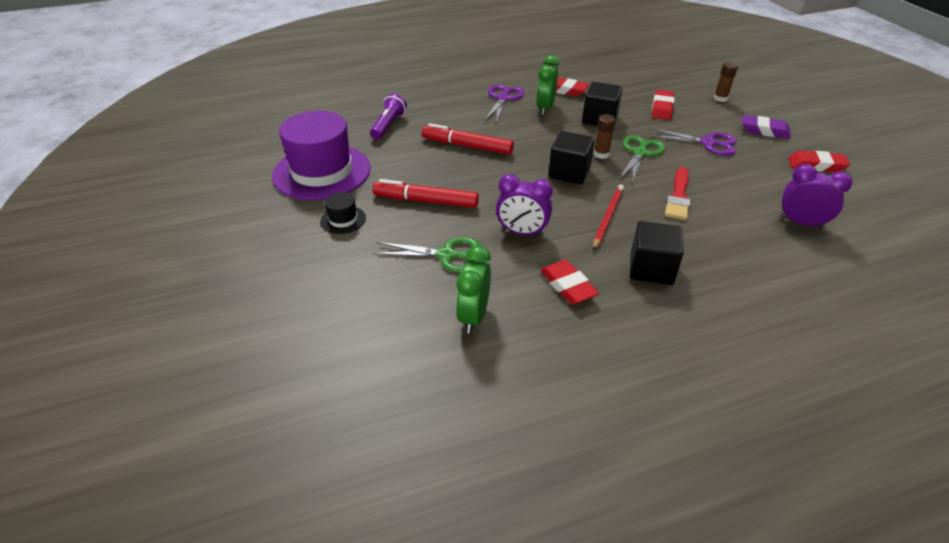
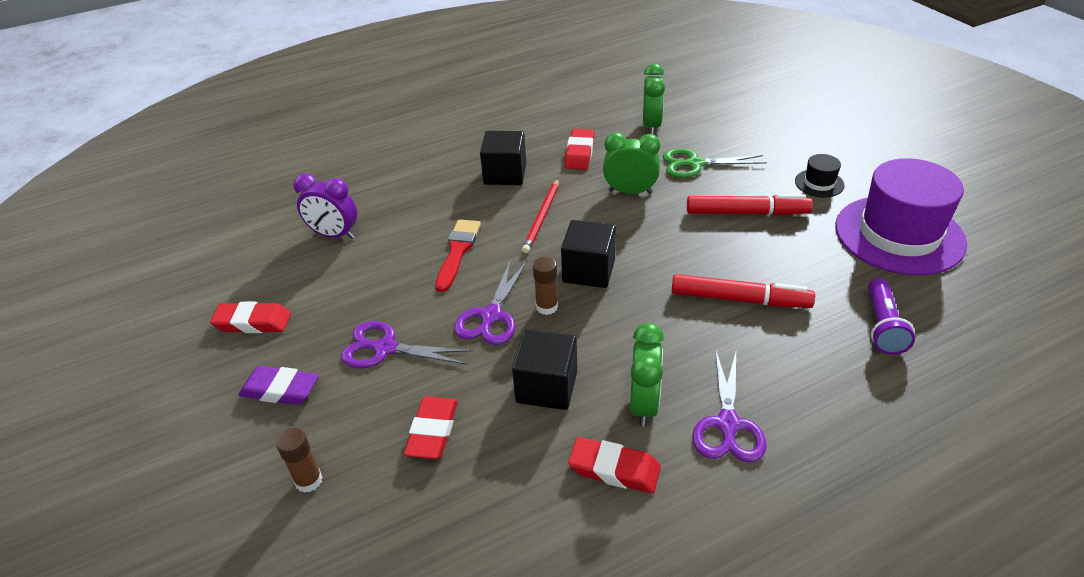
camera: 175 degrees right, 0 degrees up
purple clock [496,174,553,237] -> green clock [603,132,660,194]
red eraser [541,260,599,304] -> red eraser turned 45 degrees clockwise [565,129,594,170]
green scissors [619,135,665,184] -> purple scissors [454,259,527,345]

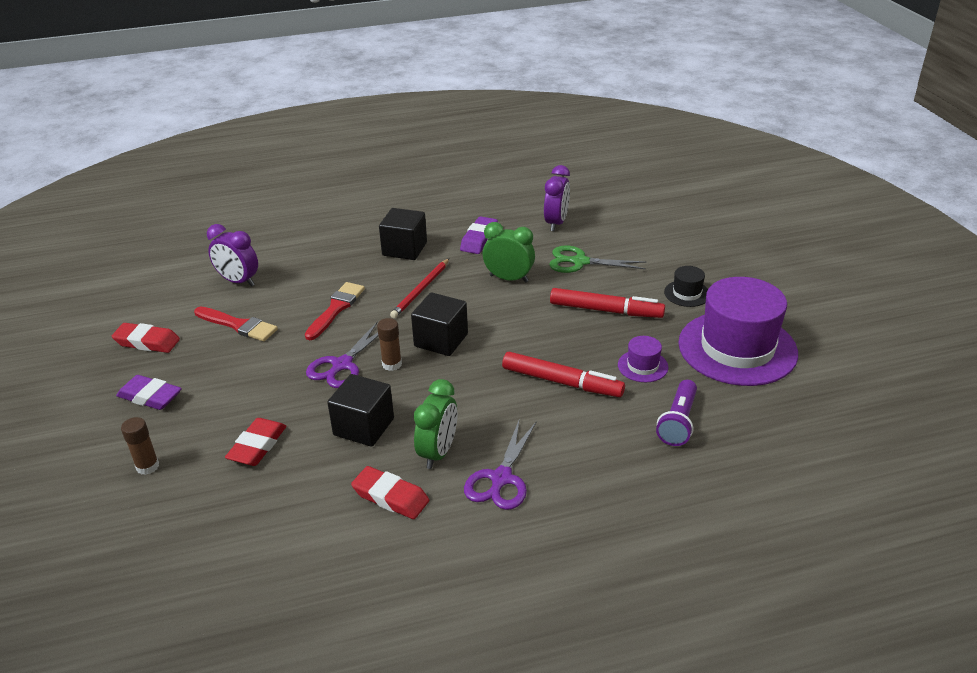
camera: 10 degrees right, 5 degrees down
purple scissors [341,321,473,368] -> none
red eraser [565,129,594,170] -> purple eraser [460,216,498,254]
green clock [643,64,665,135] -> purple clock [544,165,570,231]
none -> red brush [194,306,278,341]
none -> purple hat [618,336,668,382]

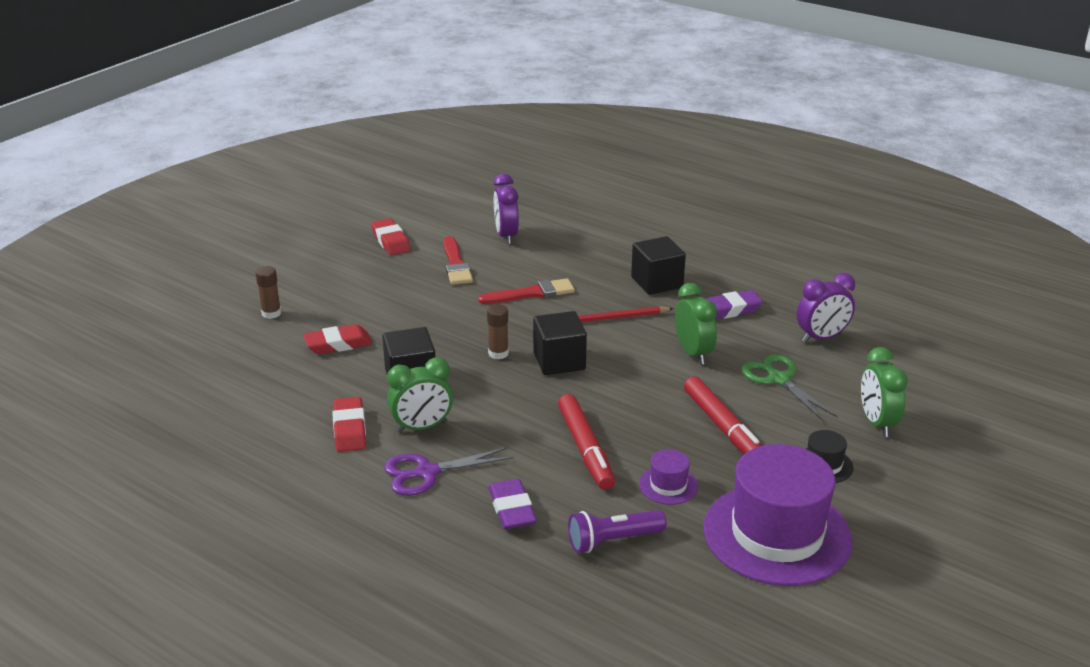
camera: 50 degrees right, 5 degrees down
purple eraser [116,375,182,410] -> purple eraser moved to [488,479,537,529]
purple scissors [306,321,378,388] -> none
none -> green clock [861,347,908,437]

